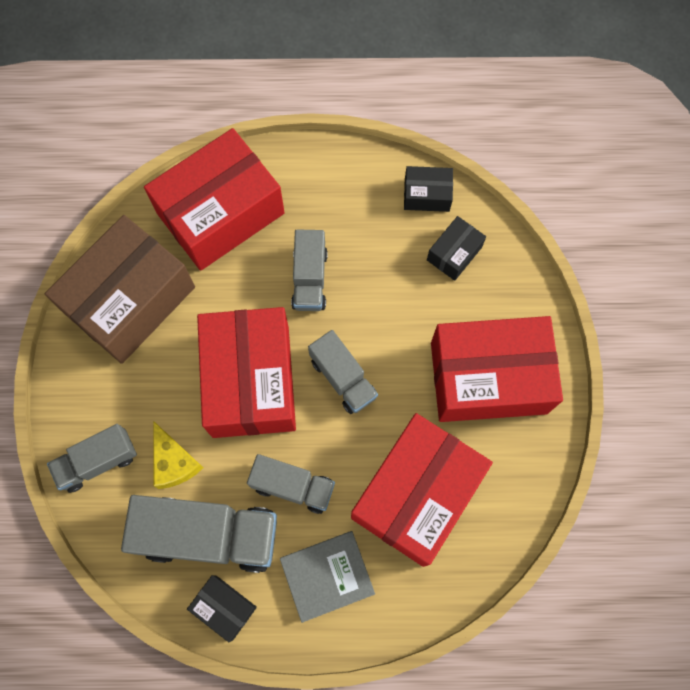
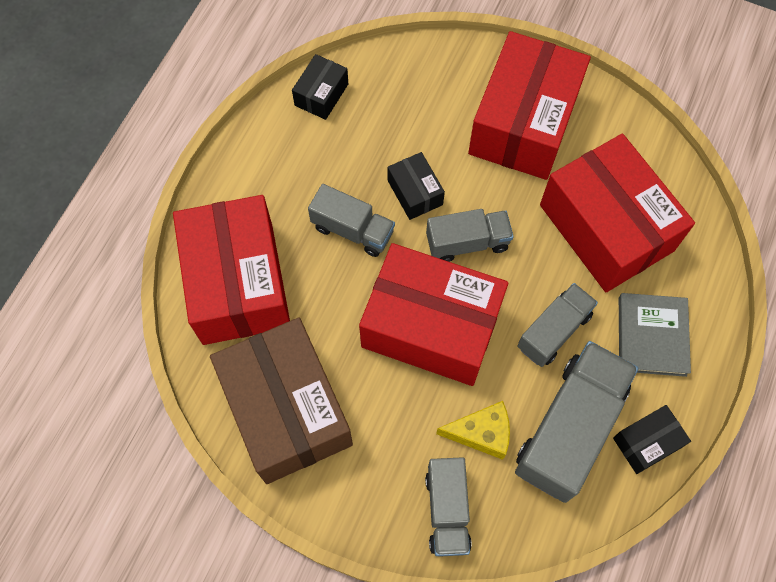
camera: 65 degrees left, 5 degrees down
black box [427,216,486,281] -> black box moved to [388,152,445,220]

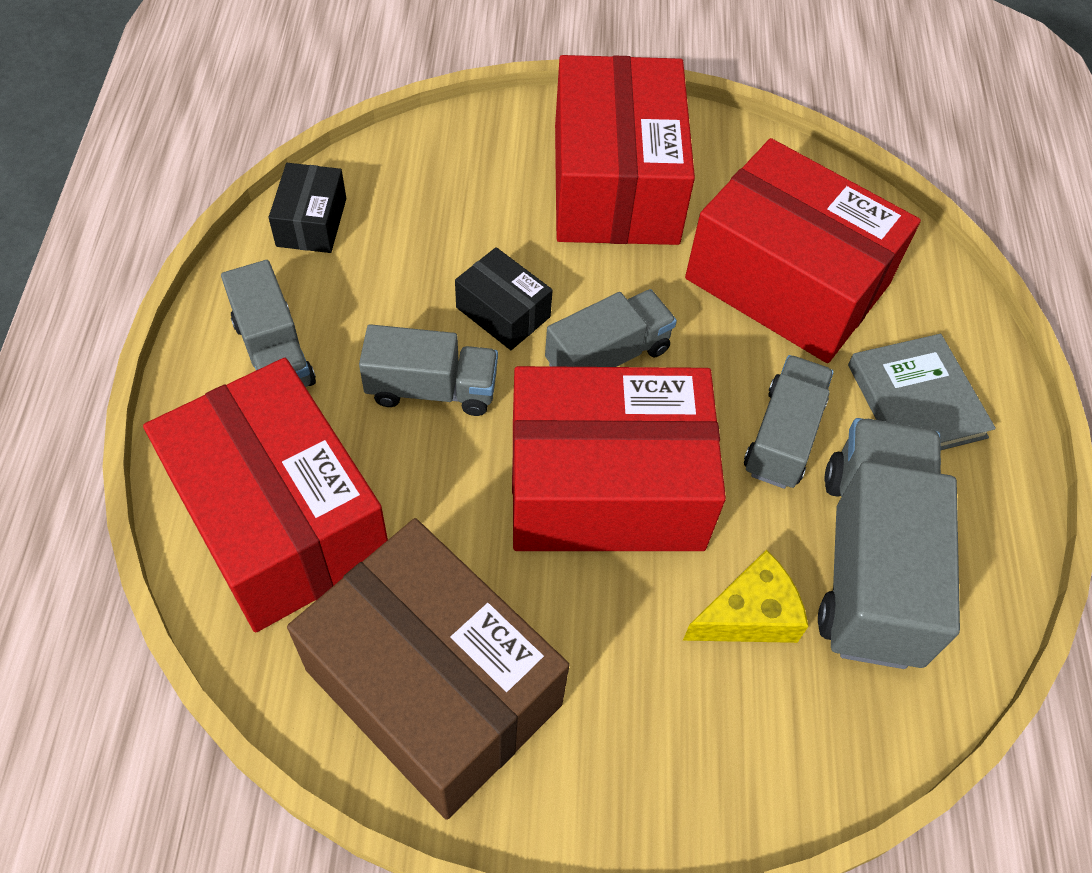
camera: 25 degrees left, 10 degrees down
grey truck [425,457,472,557] -> grey truck moved to [221,260,316,387]
black box [613,405,691,474] -> none

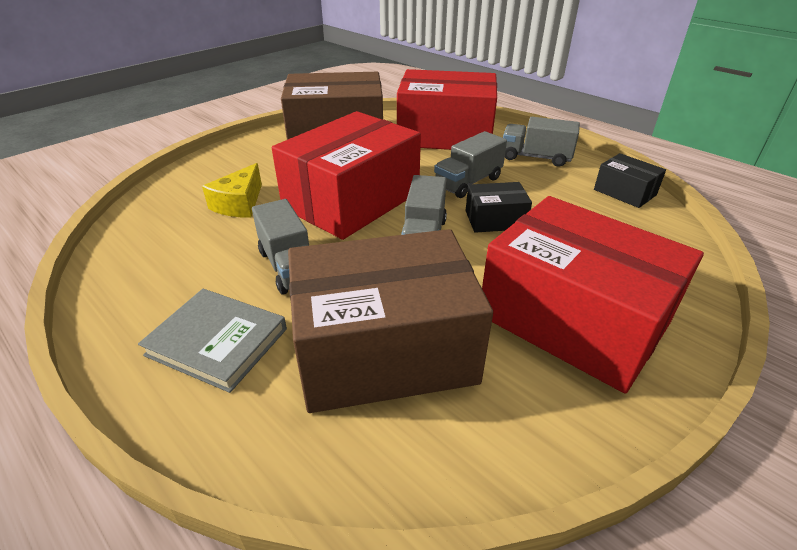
camera: 135 degrees right, 20 degrees down
red box [685,138,921,363] -> brown box [288,229,493,413]
grey truck [818,418,960,669] -> none

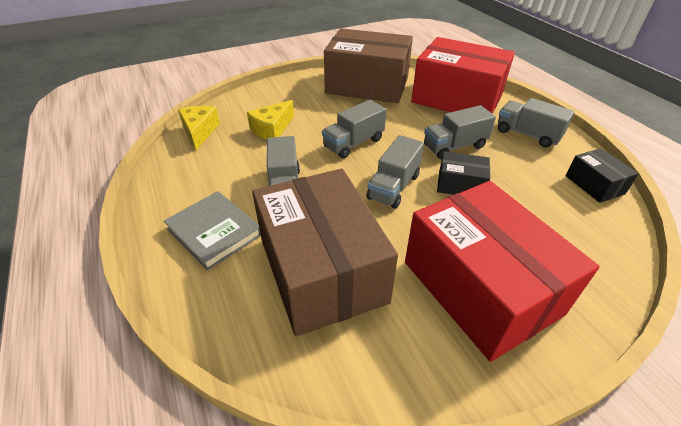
camera: 20 degrees right, 5 degrees up
red box [272,111,421,240] -> grey truck [322,100,387,159]
brown box [288,229,493,413] -> brown box turned 60 degrees clockwise [252,169,398,336]
none -> yellow cheese [178,106,220,150]

